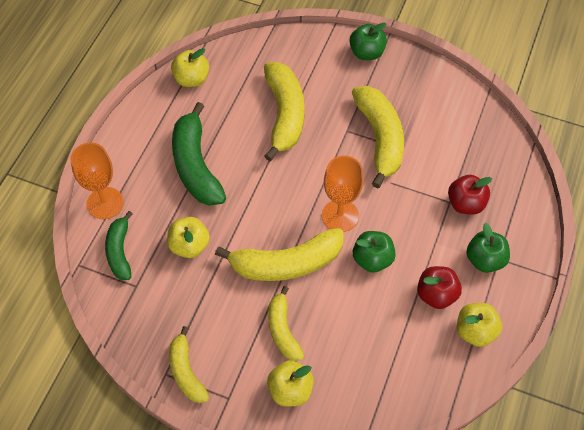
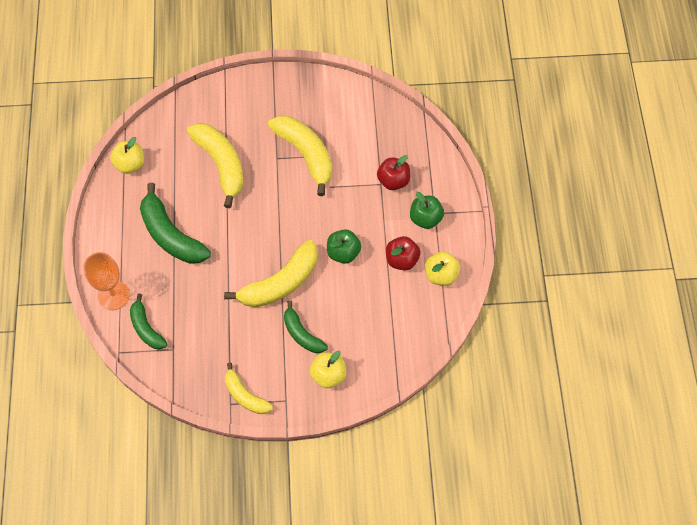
camera: 25 degrees left, 5 degrees up
yellow apple [167,217,210,258] -> none
yellow banana [268,286,304,361] -> green banana [284,301,328,353]
orange goblet [322,156,364,232] -> none
green apple [349,23,387,60] -> none

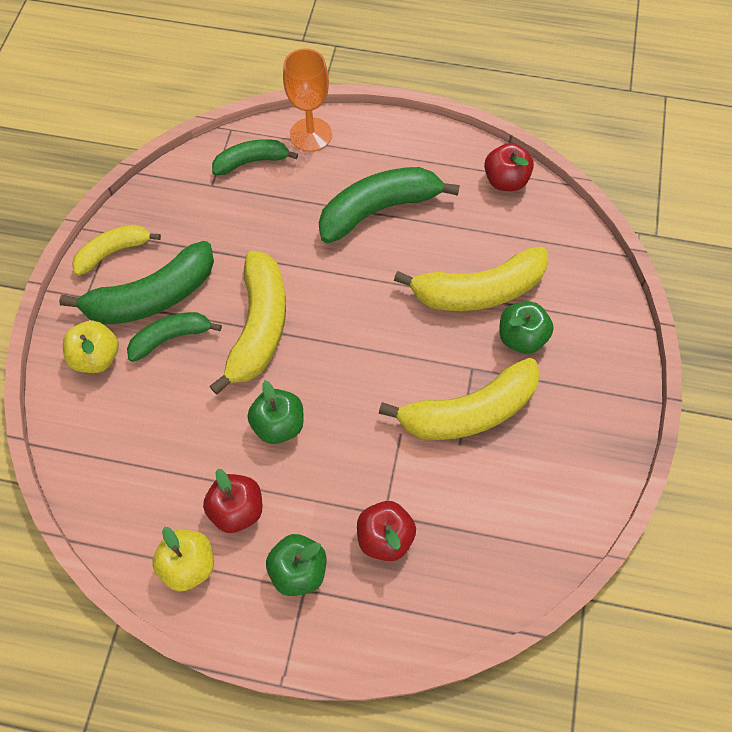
camera: 105 degrees right, 0 degrees up
yellow apple [110,137,144,174] -> red apple [484,143,534,191]
yellow banana [224,240,318,308] -> yellow banana turned 150 degrees counterclockwise [209,251,286,395]
none -> green banana [59,241,214,325]
none -> green apple [499,302,553,354]

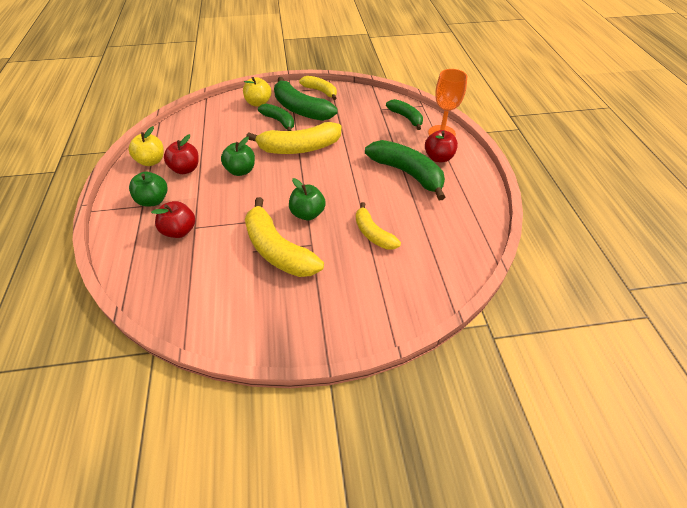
camera: 70 degrees right, 15 degrees down
yellow banana [394,246,549,311] -> yellow banana [356,202,401,250], size x0.60
red apple [484,143,534,191] -> red apple moved to [425,130,458,162]
green apple [499,302,553,354] -> green apple moved to [289,178,326,220]

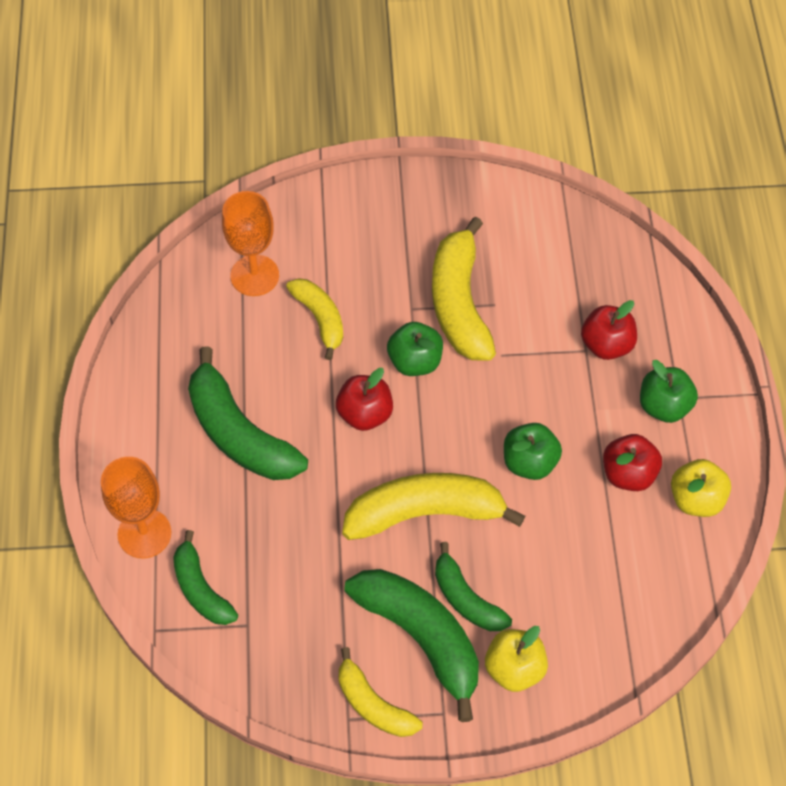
camera: 175 degrees left, 10 degrees up
yellow banana [245,197,324,277] -> yellow banana turned 150 degrees counterclockwise [432,217,496,361]
red apple [425,130,458,162] -> red apple moved to [336,368,393,431]
none -> orange goblet [222,191,279,296]

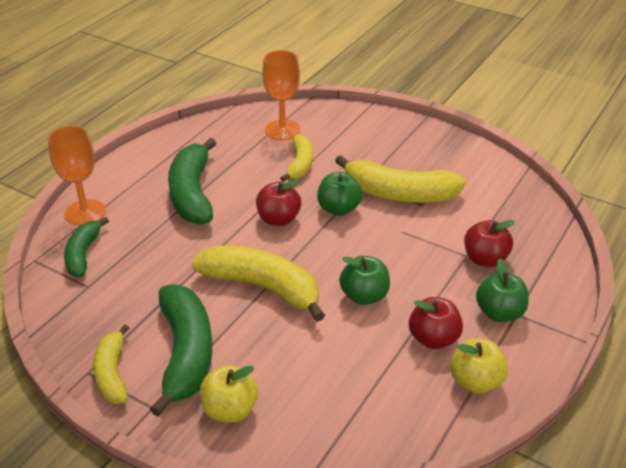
camera: 35 degrees right, 20 degrees down
yellow banana [432,217,496,361] -> yellow banana turned 105 degrees counterclockwise [335,155,466,202]
green banana [435,542,512,631] -> none

